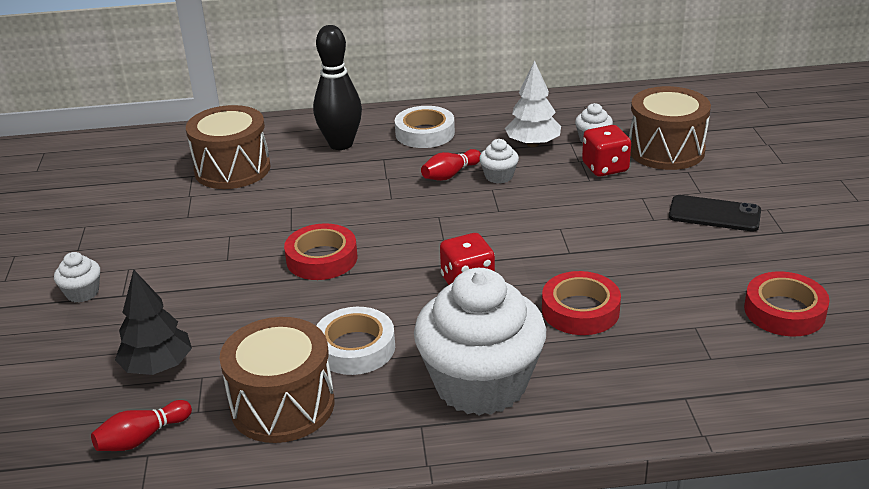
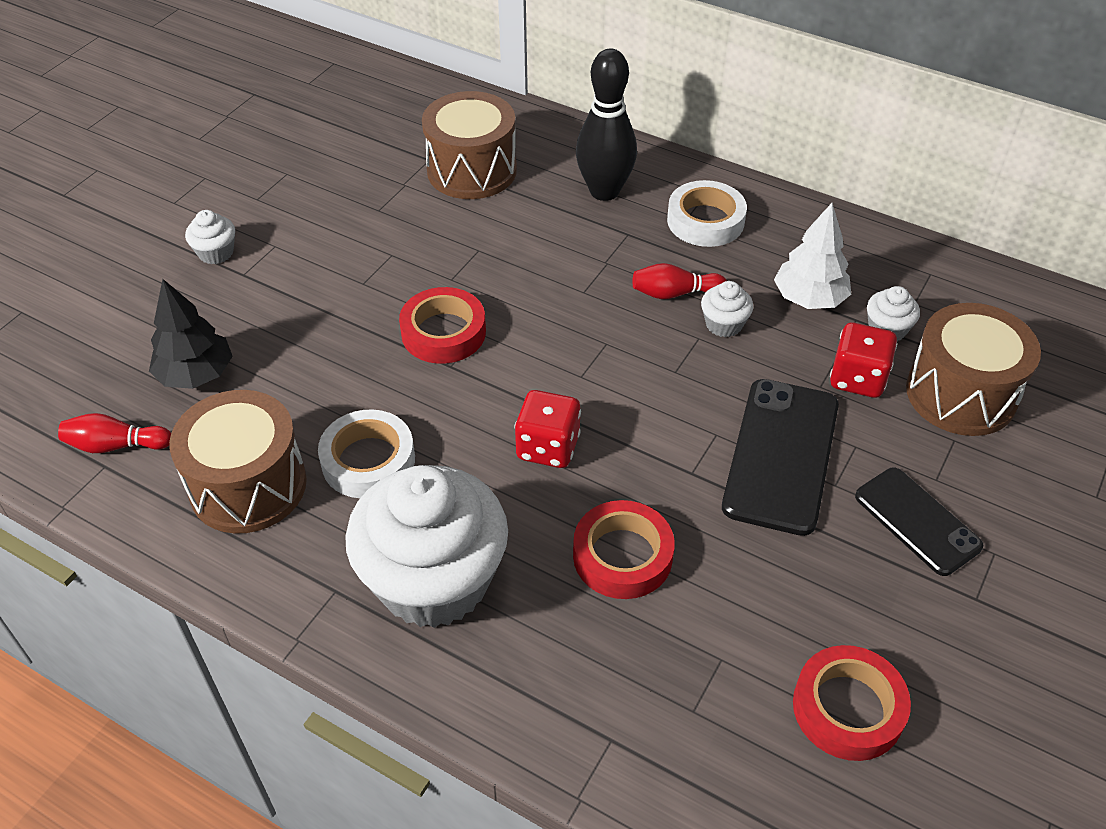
camera: 35 degrees right, 15 degrees up
none -> black phone [722,379,839,536]

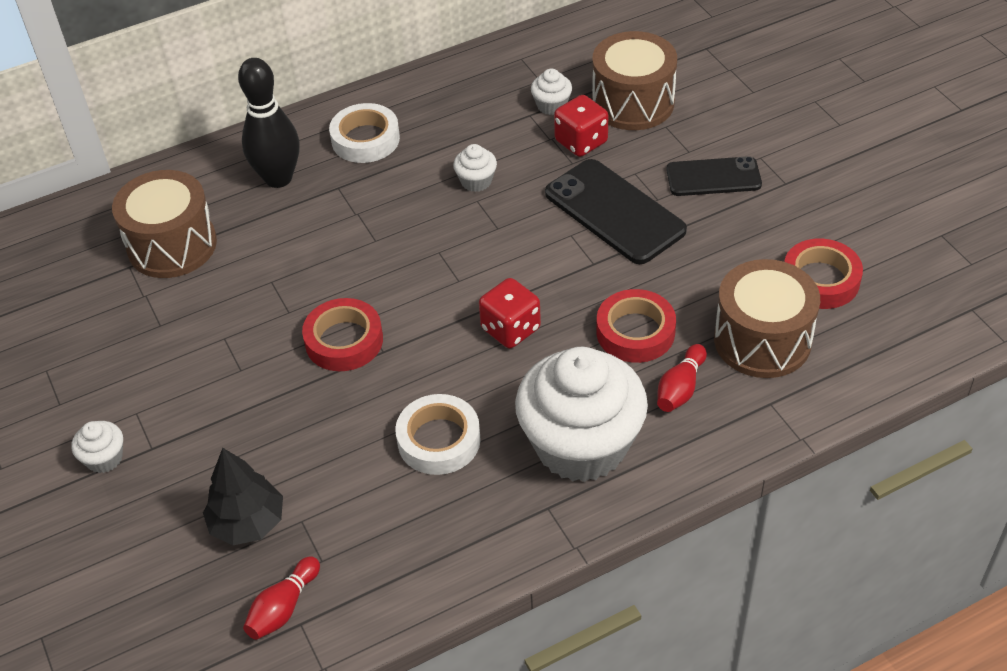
camera: 55 degrees left, 0 degrees up
brown drum [169,390,307,534] -> brown drum moved to [714,259,820,378]
red bowling pin [632,263,727,299] -> red bowling pin moved to [657,344,707,412]
white tree [774,203,851,309] -> none

